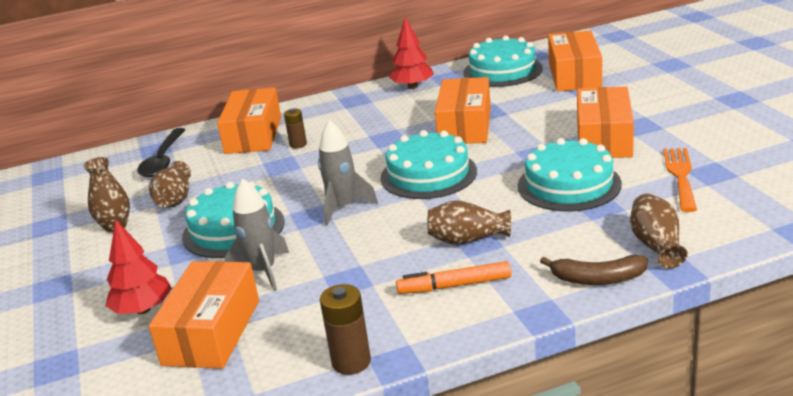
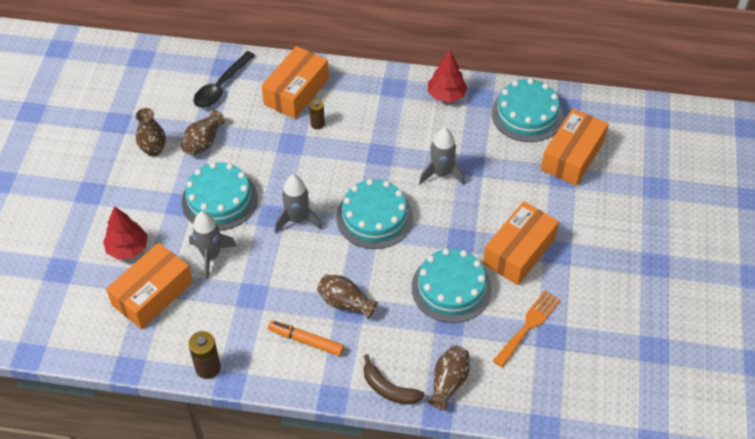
camera: 25 degrees right, 25 degrees up
orange box [435,77,491,144] -> grey rocket [419,128,465,185]

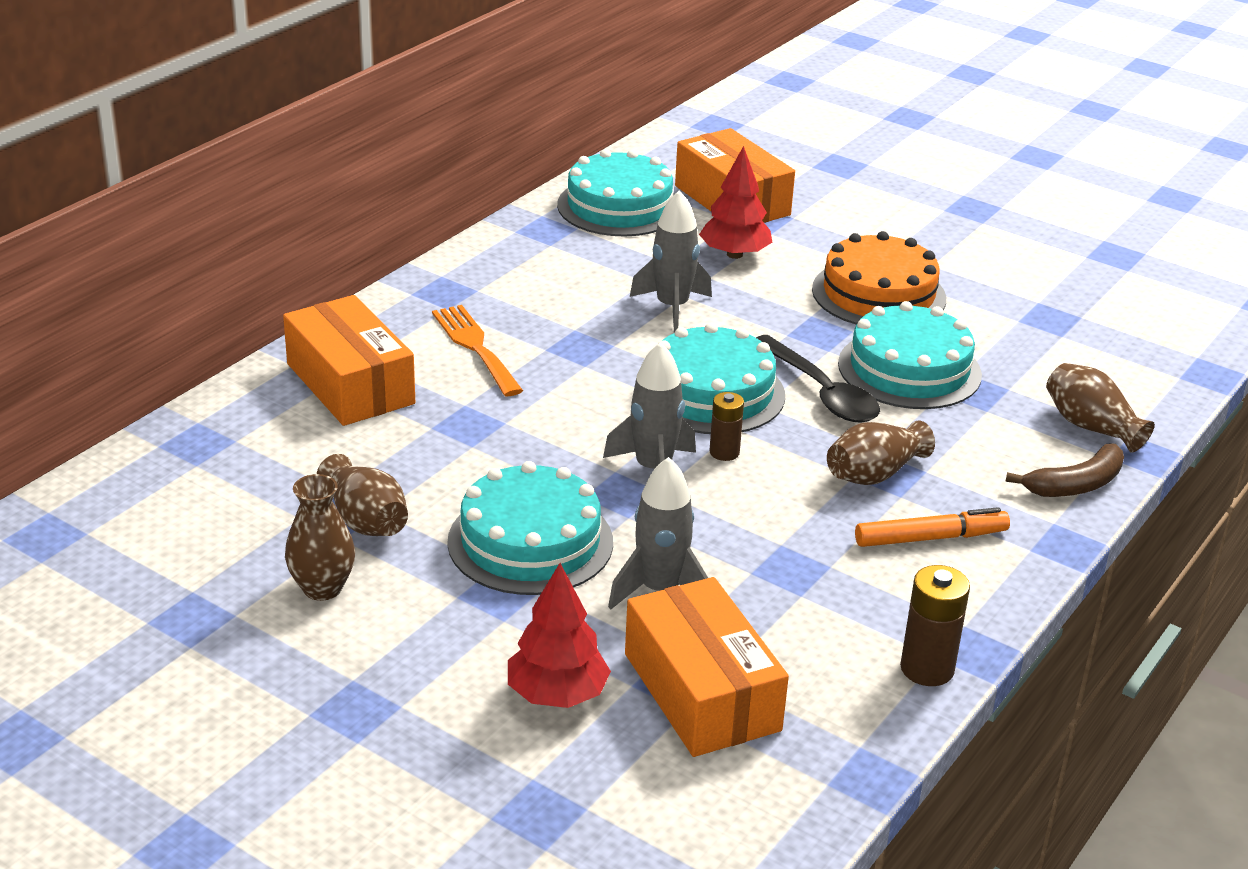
camera: 65 degrees left, 20 degrees down
black spoon [194,51,255,108] -> black spoon moved to [756,335,880,423]
orange marker [268,320,344,356] -> orange marker turned 150 degrees counterclockwise [855,507,1010,547]
brown battery [309,99,325,129] -> brown battery moved to [709,392,744,461]
red tree [428,50,467,103] -> red tree moved to [699,146,772,259]
orange box [483,201,559,285] -> orange cake [812,231,946,325]
orange fork [493,290,561,367] -> orange fork moved to [432,305,523,396]

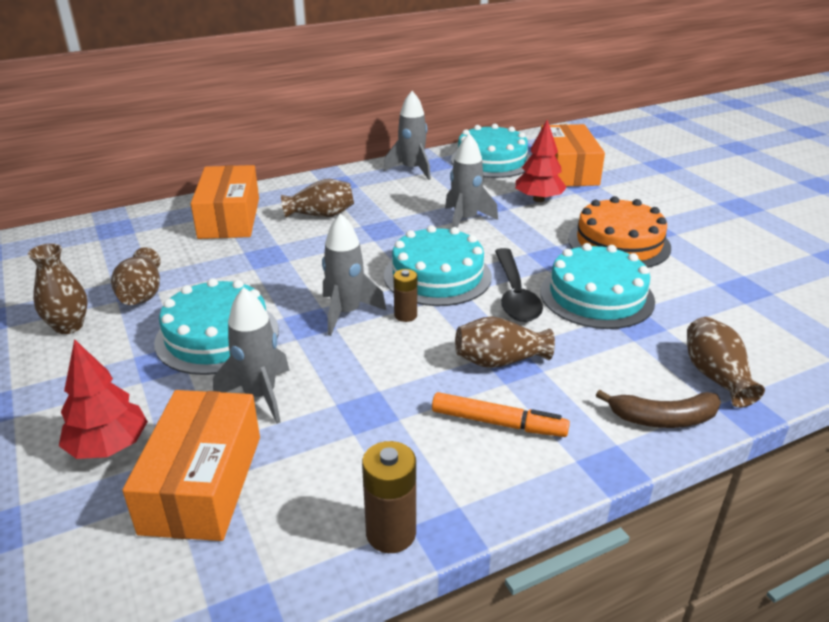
camera: 30 degrees right, 0 degrees up
orange fork [432,305,523,396] -> brown vase [281,179,354,218]
none -> grey rocket [383,91,431,180]

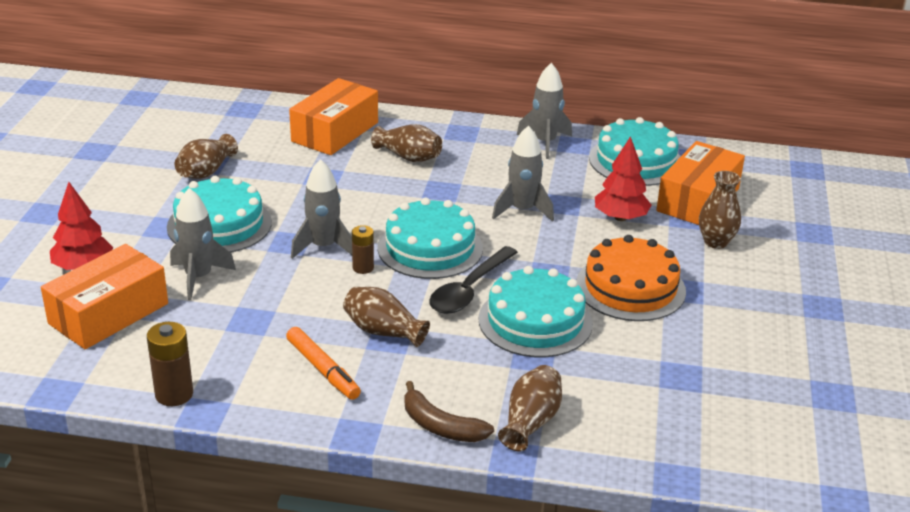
camera: 35 degrees right, 0 degrees up
brown vase [28,243,88,334] -> brown vase moved to [699,171,741,249]

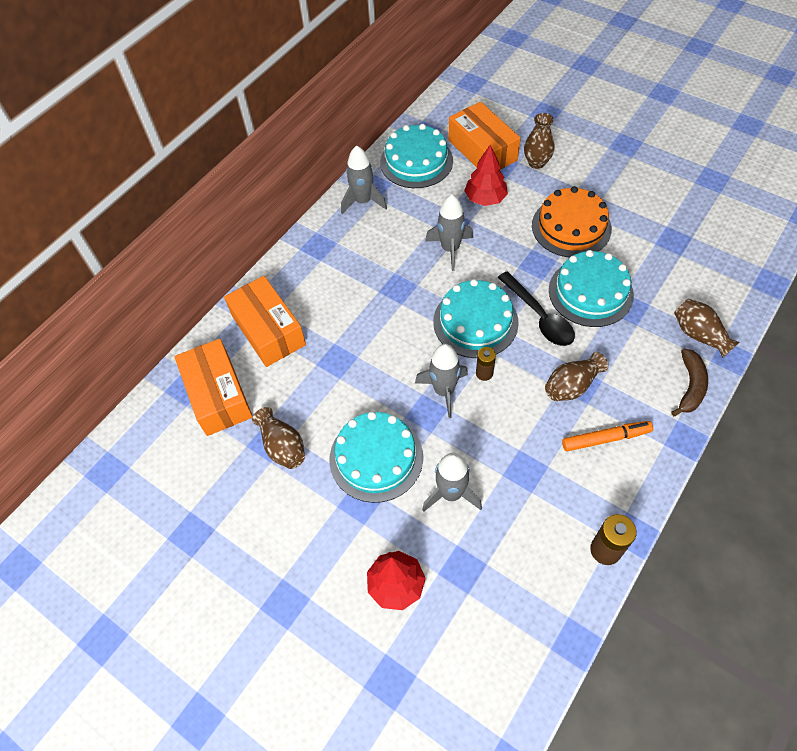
camera: 60 degrees left, 25 degrees up
orange box [41,244,168,349] -> orange box moved to [174,339,253,436]
brown vase [371,124,442,162] -> none
brown banana [404,381,494,442] -> brown banana turned 45 degrees counterclockwise [671,349,708,416]

